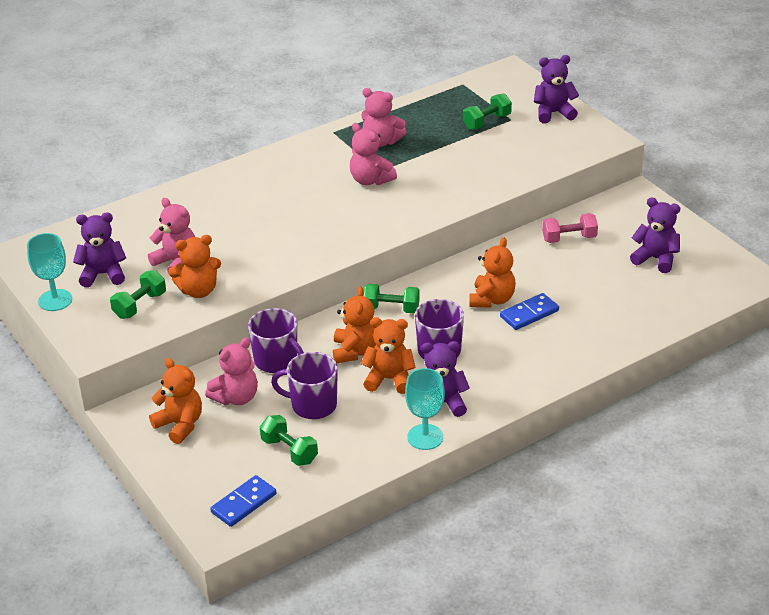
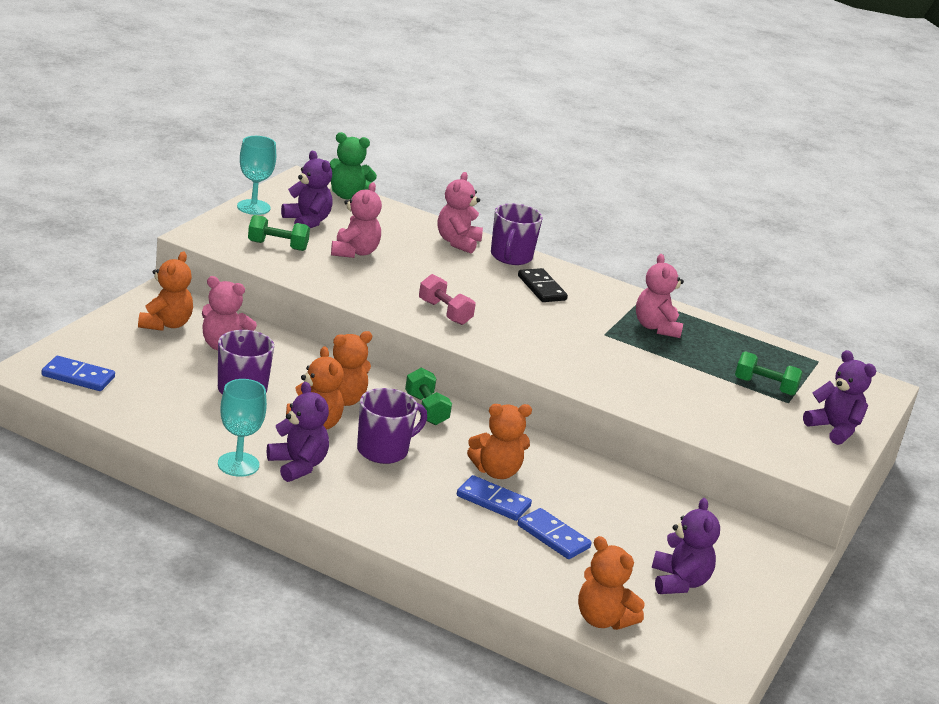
camera: 55 degrees right, 10 degrees down
orange teddy bear [168,235,221,298] -> orange teddy bear moved to [578,536,645,630]
purple mug [248,308,304,373] -> purple mug moved to [491,203,543,265]
green dumbbell [260,415,318,466] -> none
pink teddy bear [350,123,397,185] -> pink teddy bear moved to [438,172,483,254]
pink dumbbell [542,213,598,243] -> pink dumbbell moved to [419,274,476,325]
none -> green teddy bear [330,132,377,200]
none -> black domino [518,268,568,302]
none -> blue domino [518,508,592,559]

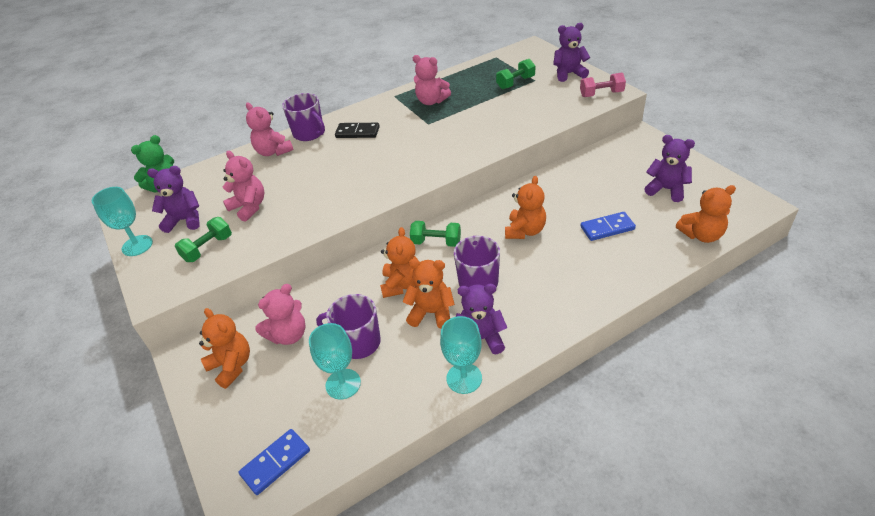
camera: 50 degrees left, 15 degrees up
pink dumbbell [419,274,476,325] -> pink dumbbell moved to [580,73,626,97]
blue domino [457,475,532,521] -> none
none -> turquoise goblet [309,323,361,400]

